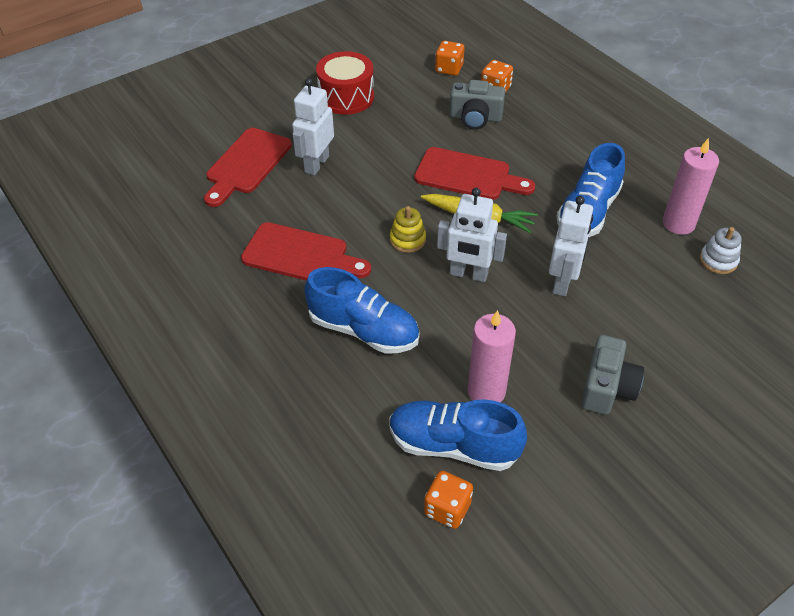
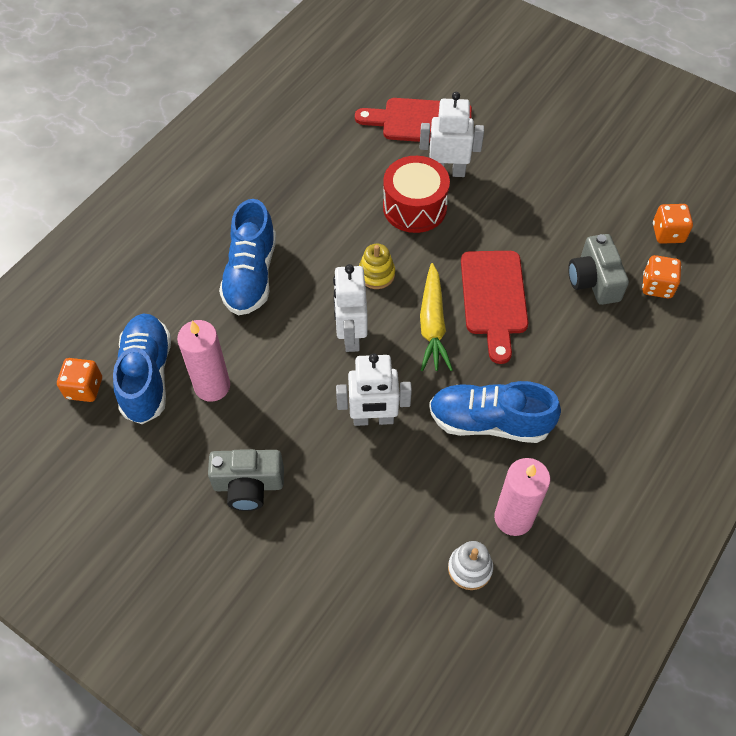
camera: 70 degrees right, 10 degrees up
red cutting board [241,222,371,281] -> none
red drum [316,51,374,115] -> red drum moved to [383,156,450,233]

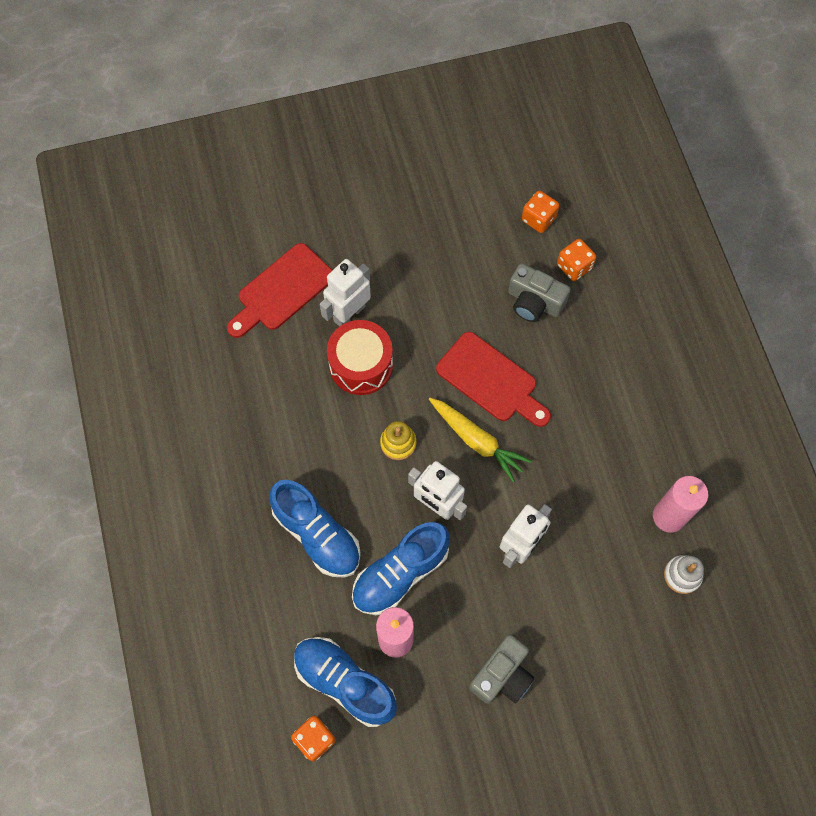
camera: 50 degrees left, 10 degrees up
blue shoe [429,381,561,443] -> blue shoe moved to [352,522,450,615]

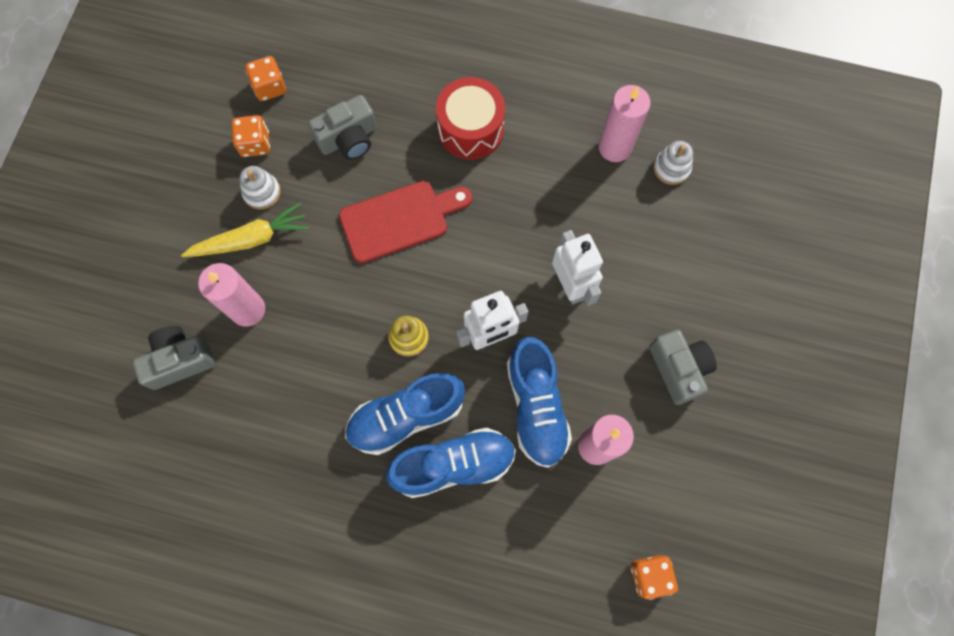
camera: 60 degrees left, 5 degrees up
red cutting board [227,243,332,338] -> grey camera [132,326,215,390]
blue shoe [294,637,397,727] -> blue shoe moved to [345,373,465,455]
white robot [320,259,371,327] -> pink candle [198,263,265,327]
red drum [327,320,393,395] -> red drum moved to [436,77,505,160]
yellow carrot [429,398,531,483] -> yellow carrot moved to [181,202,309,257]
orange dice [557,239,596,281] -> orange dice moved to [231,115,270,157]
none -> white stacking toy [239,166,281,209]

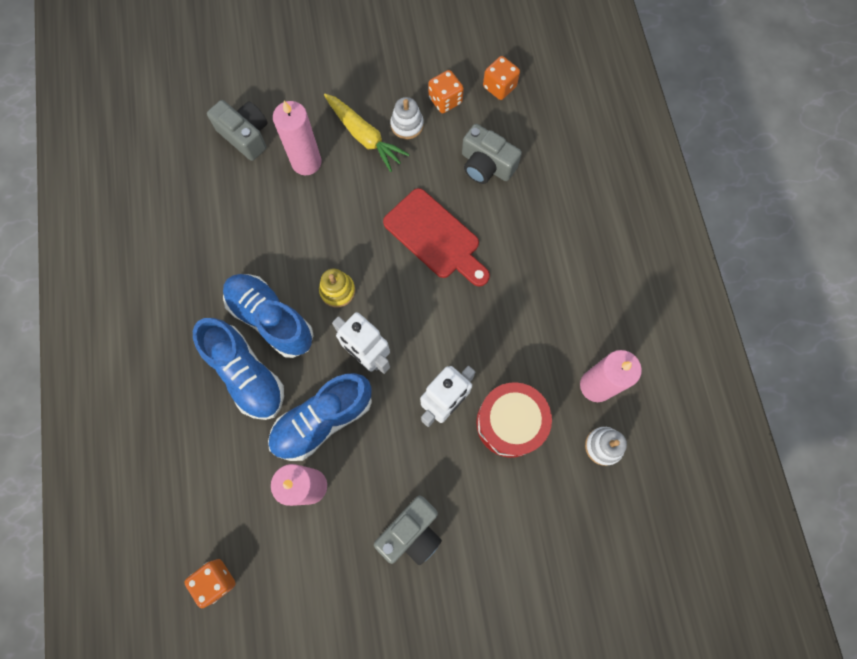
camera: 65 degrees right, 0 degrees up
red drum [436,77,505,160] -> red drum moved to [476,382,552,458]

